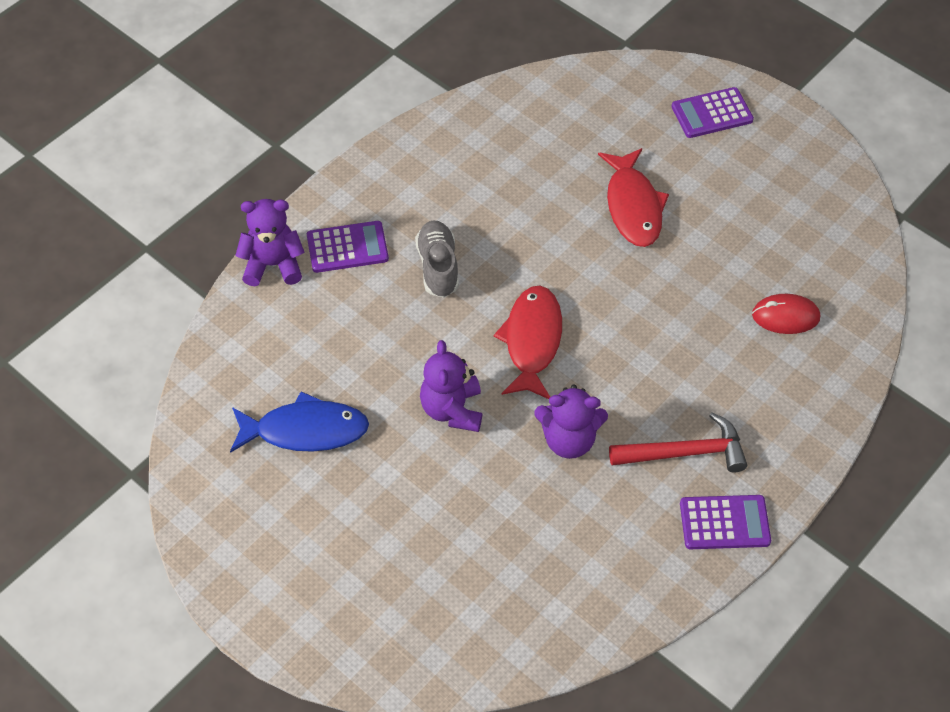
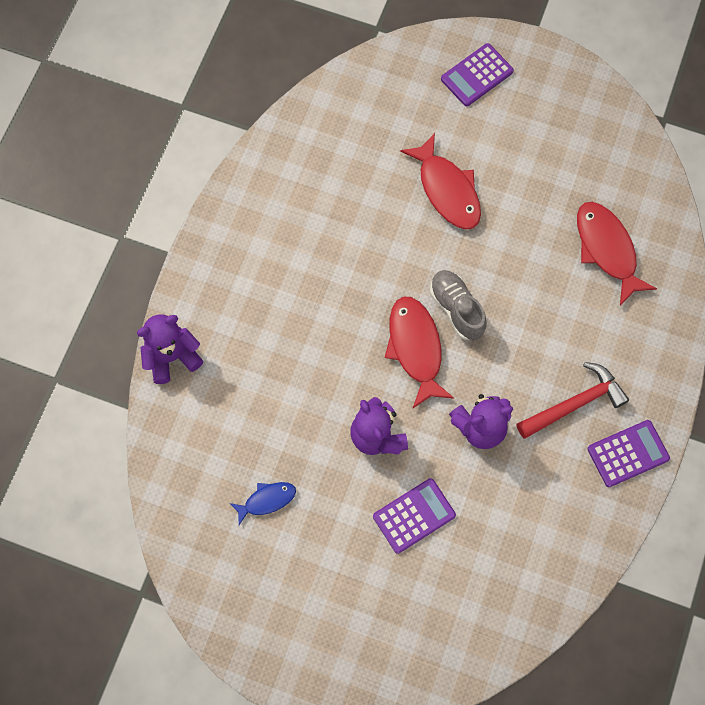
camera: 20 degrees left, 15 degrees up
blue fish [230,391,369,453] -> blue fish [230,482,296,525], size x0.56
purple calculator [307,221,389,273] -> purple calculator moved to [373,478,456,554]
grey shoe [415,221,459,298] -> grey shoe moved to [430,270,486,340]
red mouse [752,294,820,334] -> red fish [577,202,657,305]

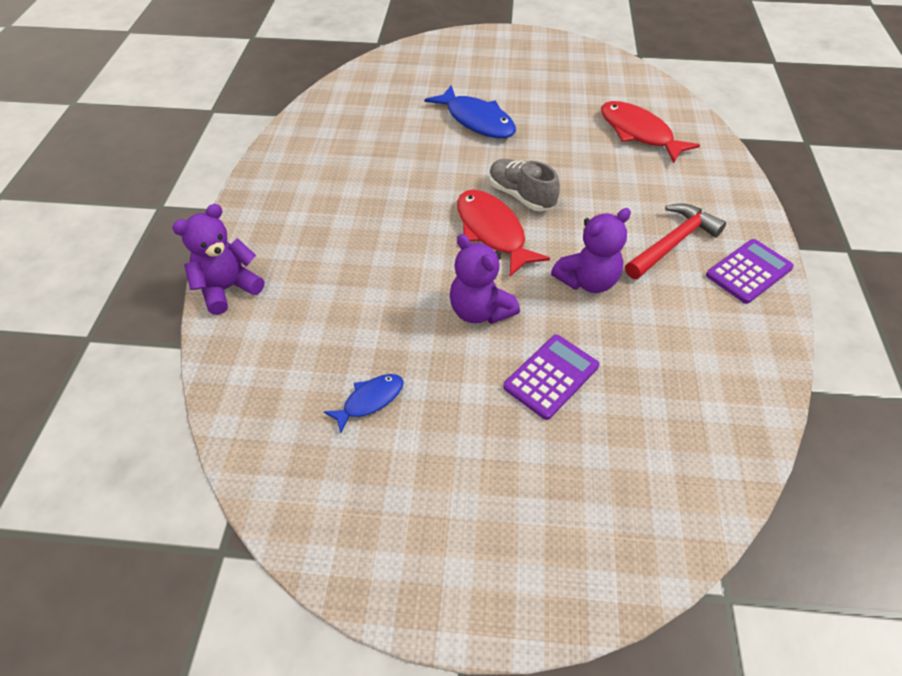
camera: 15 degrees left, 20 degrees down
red fish [400,133,481,230] -> blue fish [424,85,516,138]
purple calculator [441,43,514,106] -> none

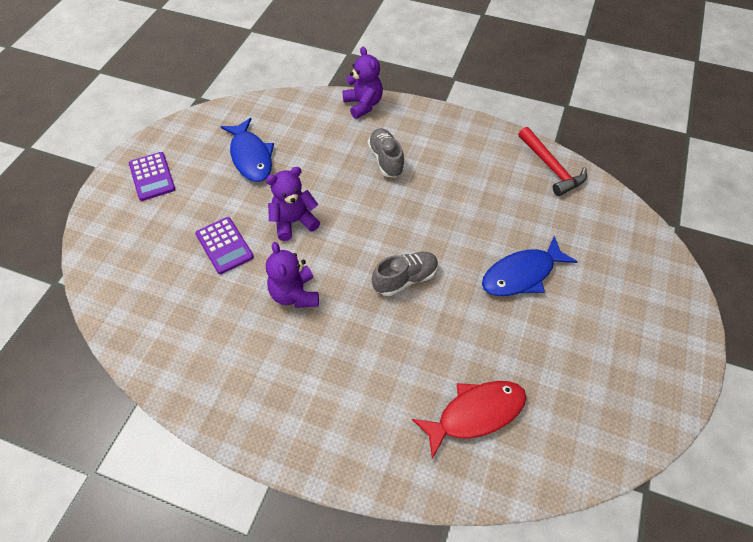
camera: 105 degrees right, 5 degrees up
blue fish [324,374,404,433] -> blue fish [221,118,274,182], size x1.80
red fish [457,190,550,277] -> none
red hammer [625,204,726,279] -> red hammer moved to [518,127,587,196]
purple calculator [706,239,794,304] -> purple calculator moved to [129,152,175,201]
none -> grey shoe [368,128,405,178]

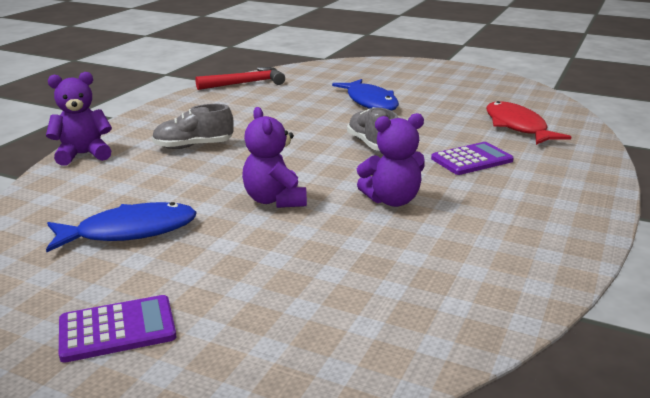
camera: 85 degrees left, 30 degrees down
purple calculator [195,217,254,274] -> purple calculator moved to [431,142,514,175]

